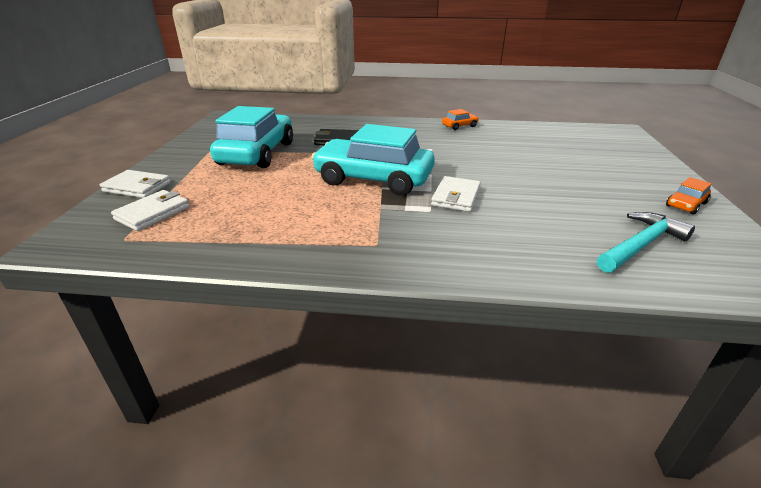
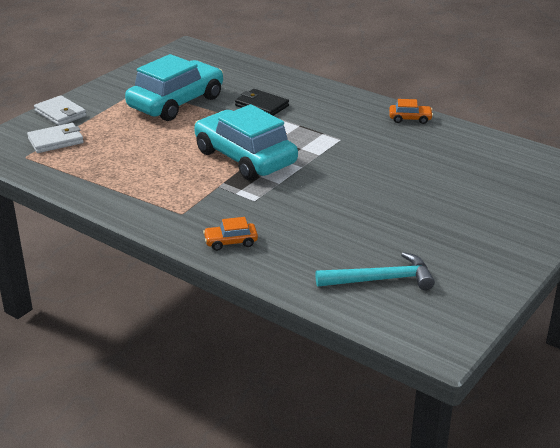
camera: 30 degrees right, 0 degrees up
white wallet [431,176,481,212] -> none
orange car [666,177,712,214] -> orange car moved to [203,217,258,251]

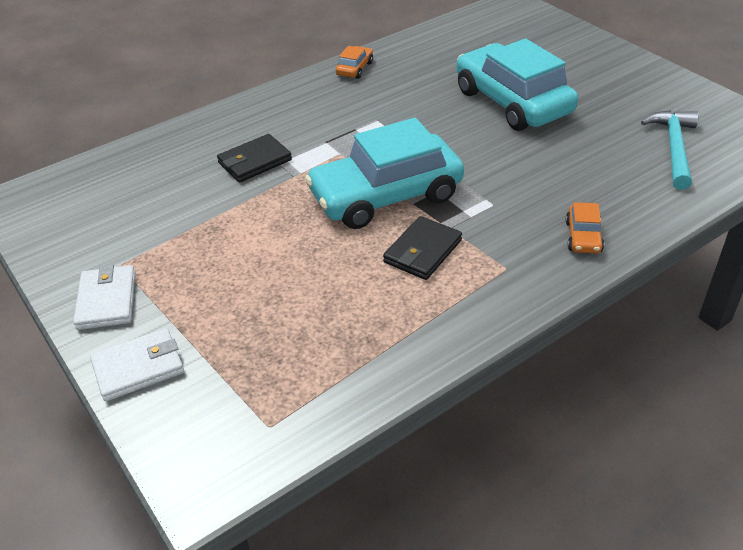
camera: 70 degrees left, 10 degrees up
white wallet [27,123,84,153] -> white wallet moved to [73,264,135,330]
turquoise car [125,54,223,121] -> turquoise car moved to [457,39,578,131]
none -> black wallet [383,216,462,280]

